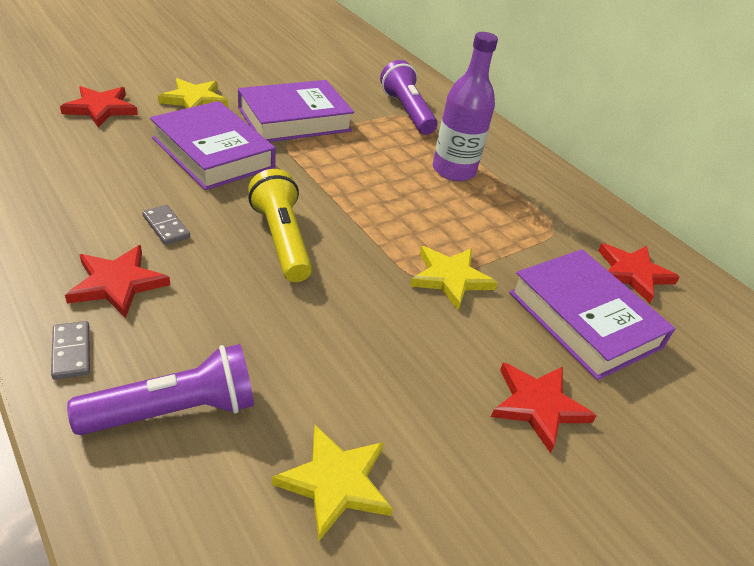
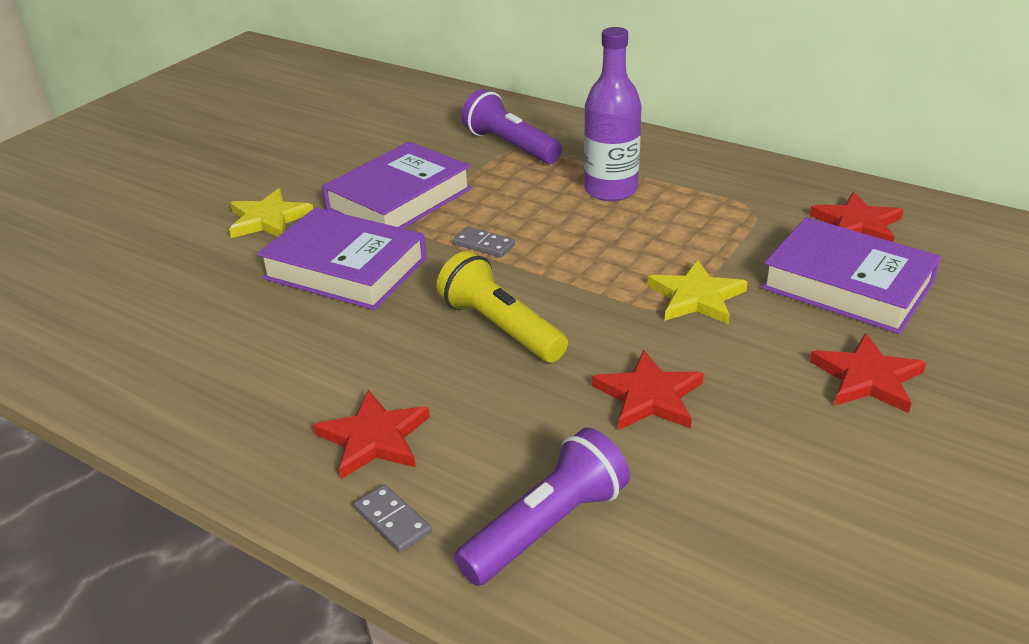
camera: 15 degrees left, 5 degrees down
red star [60,86,138,127] -> red star moved to [592,350,704,430]
grey domino [142,205,190,245] -> grey domino moved to [453,226,515,258]
yellow star [271,425,393,542] -> none

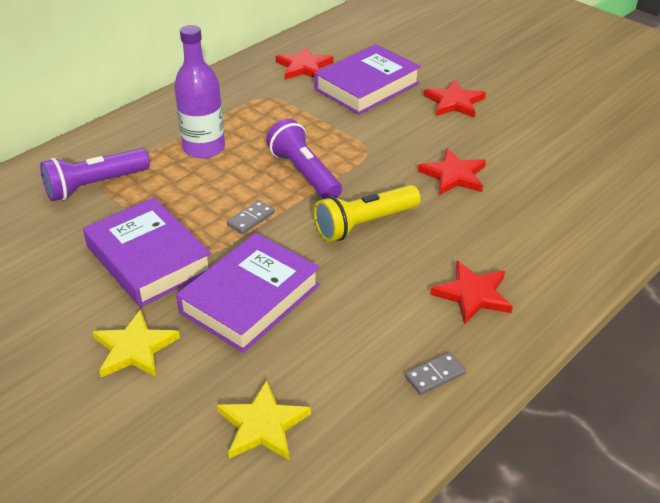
camera: 80 degrees left, 5 degrees up
grey domino [354,484,432,552] -> grey domino moved to [405,352,466,395]
purple flashlight [454,428,630,586] -> purple flashlight moved to [266,119,342,199]
yellow star [647,259,747,325] -> yellow star moved to [217,380,311,460]

